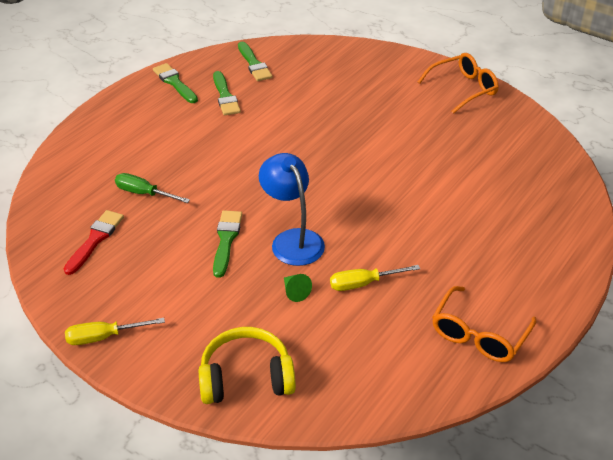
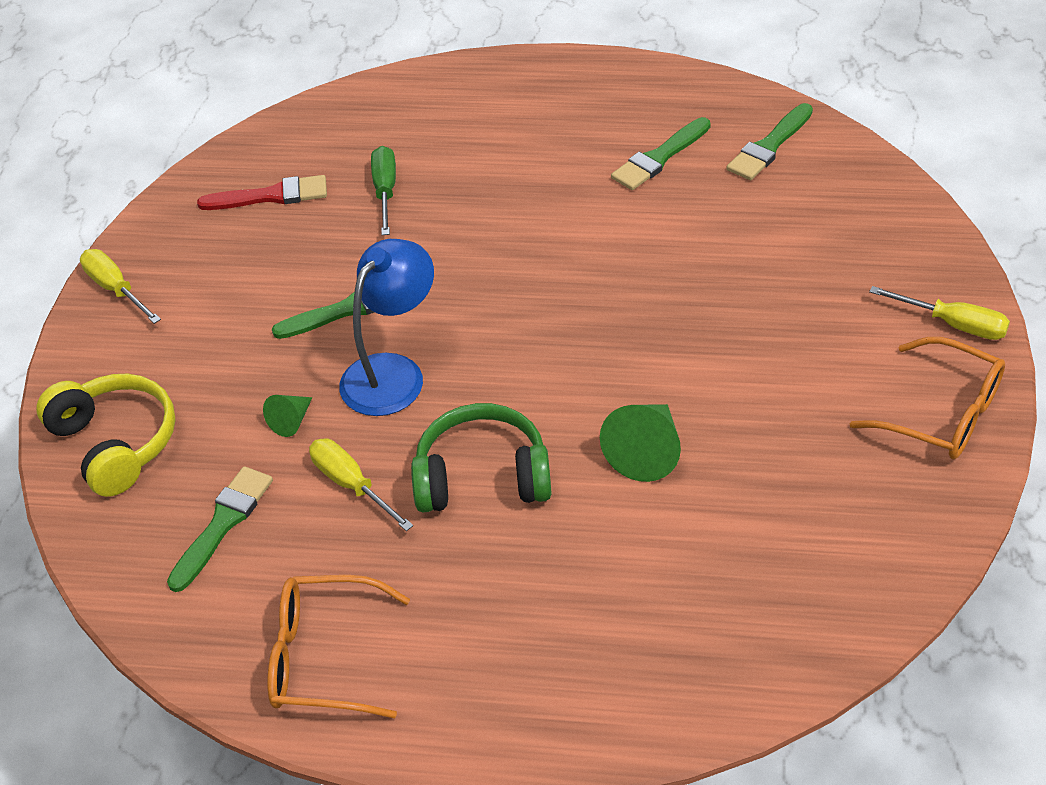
camera: 65 degrees right, 5 degrees up
green brush [153,63,198,103] -> green brush moved to [167,466,273,592]
none -> green headphones [411,403,552,512]
none -> green cone [600,404,681,482]
none -> yellow screwdriver [869,286,1010,340]

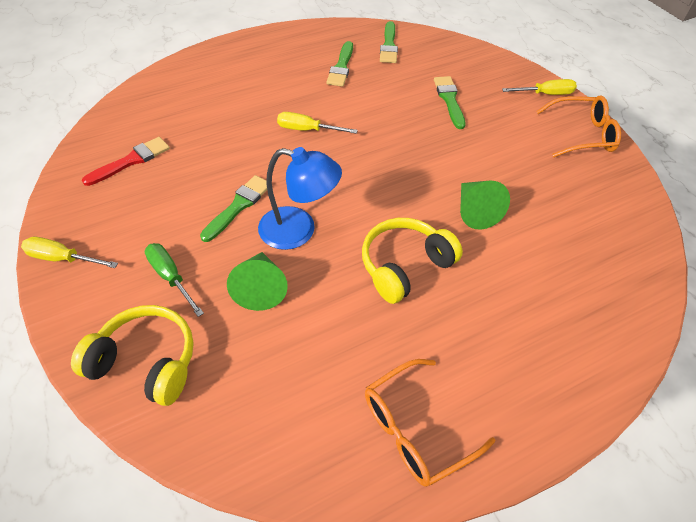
camera: 40 degrees left, 5 degrees up
green brush [167,466,273,592] -> green brush moved to [434,76,465,129]
green cone [263,395,312,437] -> green cone [227,252,288,311], size x1.78
yellow screwdriver [309,438,413,531] -> yellow screwdriver moved to [277,112,358,134]
blue lamp [339,239,434,416] -> blue lamp turned 105 degrees clockwise [258,147,342,250]
green screwdriver [371,146,396,235] -> green screwdriver moved to [145,243,204,317]
green headphones [411,403,552,512] -> yellow headphones [362,218,463,304]

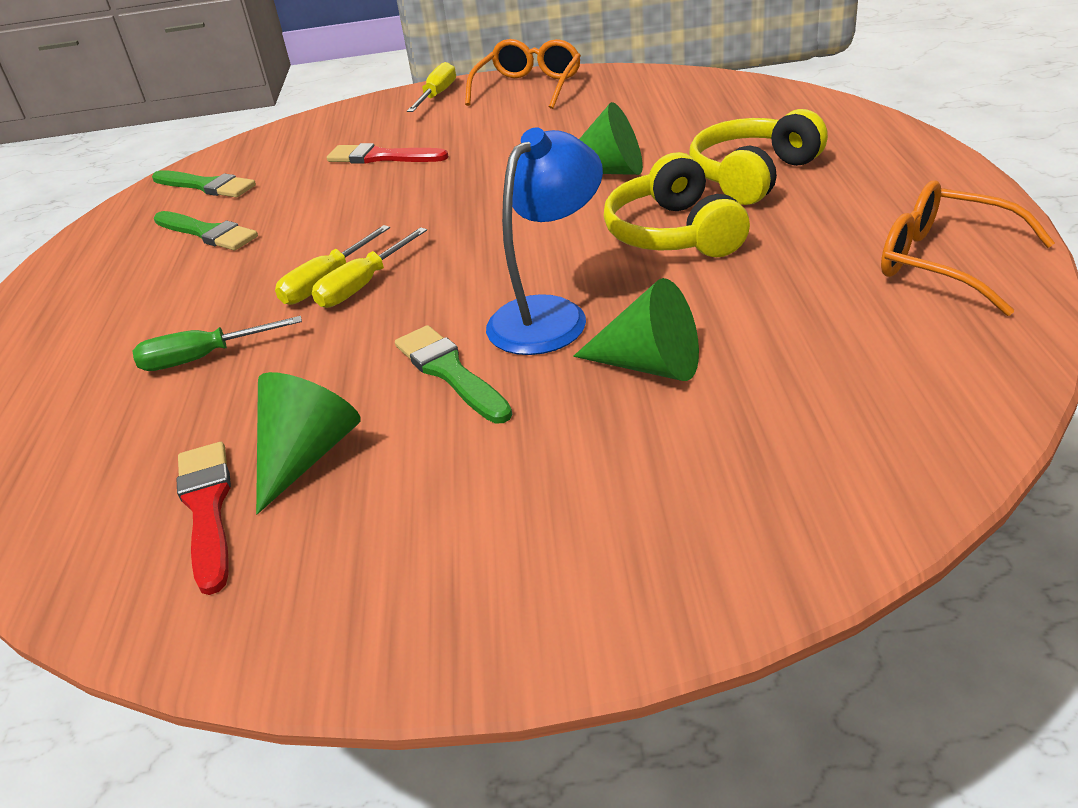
camera: 60 degrees left, 15 degrees down
yellow screwdriver [21,236,118,268] -> yellow screwdriver moved to [312,227,427,308]
yellow headphones [71,305,194,406] -> yellow headphones moved to [689,109,828,205]
green screwdriver [145,243,204,317] -> green screwdriver moved to [132,316,302,371]
orange glasses [365,359,495,487] -> orange glasses turned 135 degrees clockwise [881,180,1055,316]
green brush [434,76,465,129] -> red brush [327,143,449,164]
none -> green cone [256,372,361,514]

